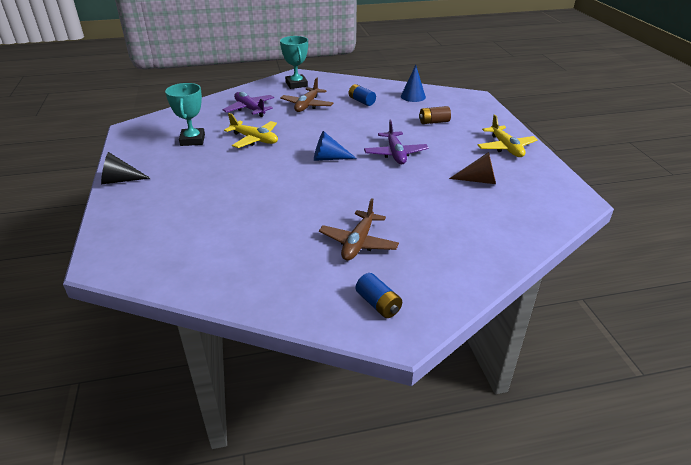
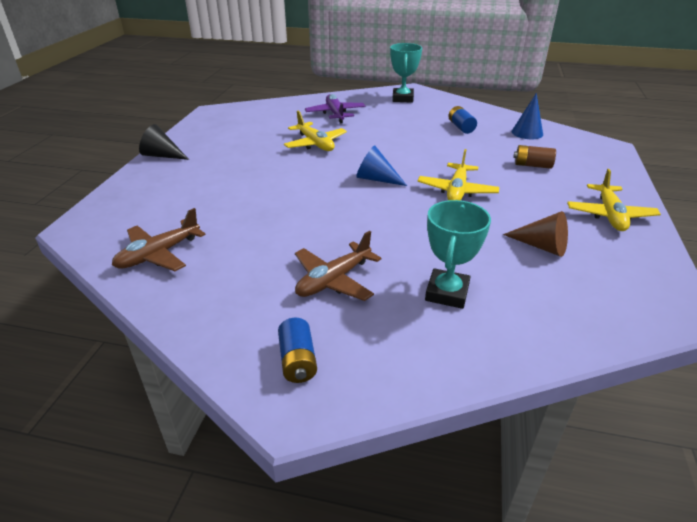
camera: 25 degrees right, 0 degrees up
turquoise trophy [165,83,205,146] -> turquoise trophy moved to [425,200,491,309]
brown plane [280,77,333,112] -> brown plane moved to [112,208,206,271]
purple plane [364,120,429,164] -> yellow plane [417,149,499,200]

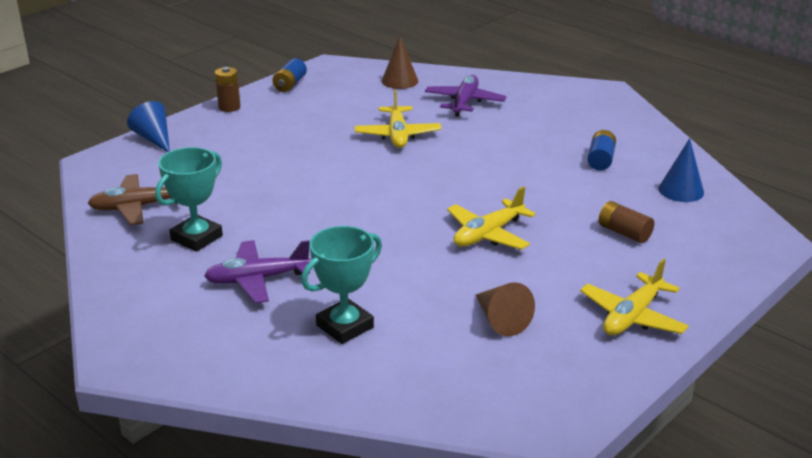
camera: 30 degrees right, 5 degrees down
black cone [139,124,189,160] -> brown battery [215,67,241,112]
blue battery [278,318,317,383] -> blue battery moved to [272,58,307,92]
brown plane [295,231,381,301] -> purple plane [204,240,311,303]
blue cone [356,145,407,186] -> blue cone moved to [127,101,170,152]
turquoise trophy [390,43,422,103] -> turquoise trophy moved to [155,147,223,252]
none -> brown cone [382,36,418,89]

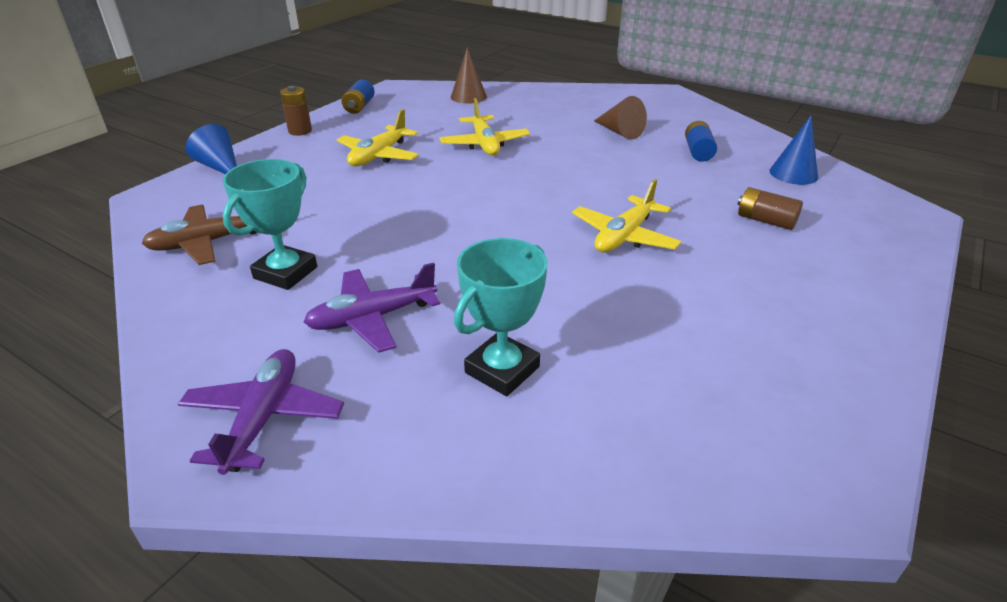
camera: 10 degrees left, 5 degrees up
purple plane [425,75,506,117] -> purple plane moved to [178,349,344,475]
brown cone [475,282,535,336] -> brown cone moved to [594,96,647,140]
yellow plane [580,259,689,335] -> yellow plane moved to [337,109,419,166]

